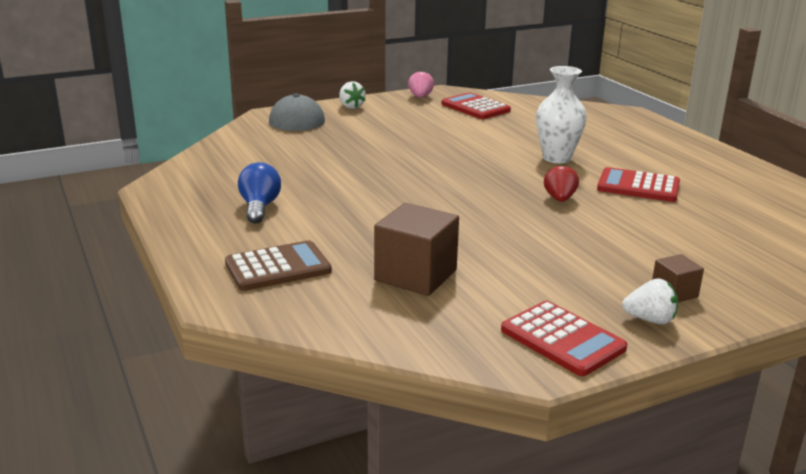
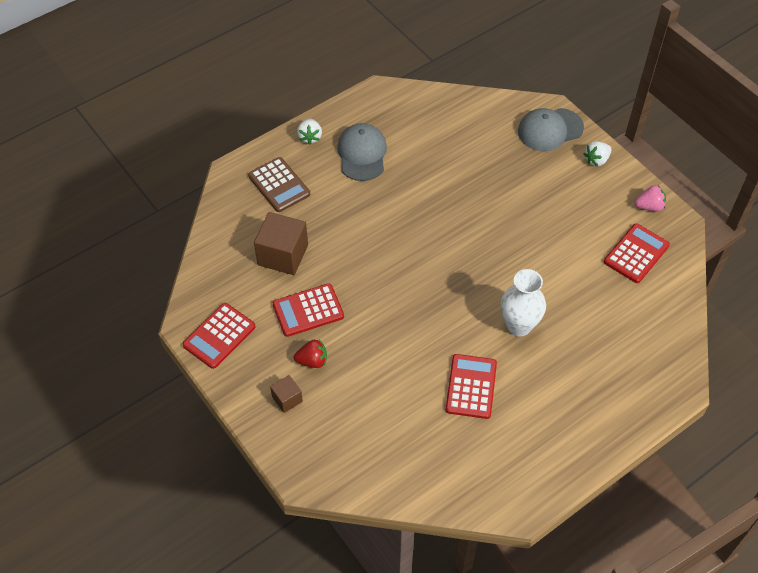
camera: 80 degrees right, 30 degrees up
blue light bulb [238,162,281,224] -> grey cap [337,123,387,181]
red strawberry [544,164,579,202] -> red strawberry moved to [294,340,327,368]
white strawberry [622,278,678,324] -> white strawberry moved to [297,119,322,145]
none -> red calculator [273,283,344,337]

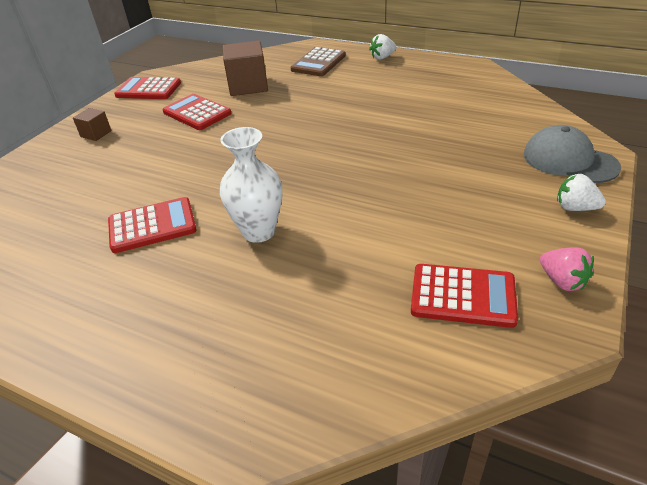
camera: 65 degrees right, 15 degrees down
red strawberry [294,340,327,368] -> none
grey cap [337,123,387,181] -> none

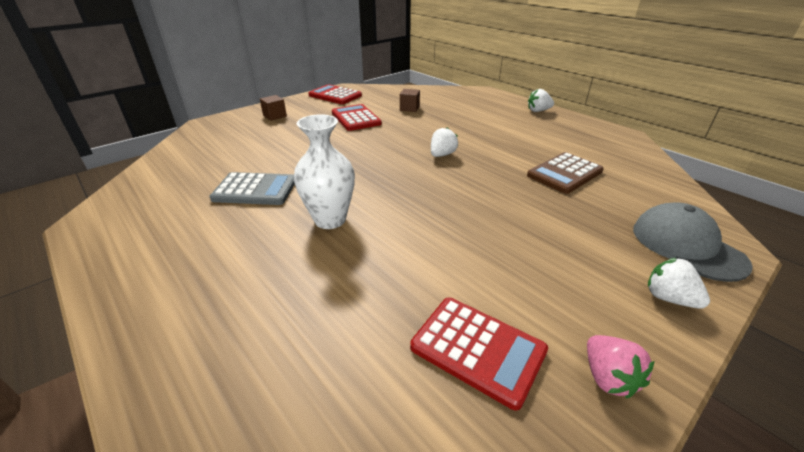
camera: 20 degrees right, 5 degrees down
red calculator [108,197,197,253] -> grey calculator [209,172,295,205]
brown cube [223,41,268,96] -> brown cube [400,89,420,112], size x0.52
brown calculator [291,47,346,76] -> brown calculator moved to [527,152,604,194]
none -> white strawberry [431,127,458,157]

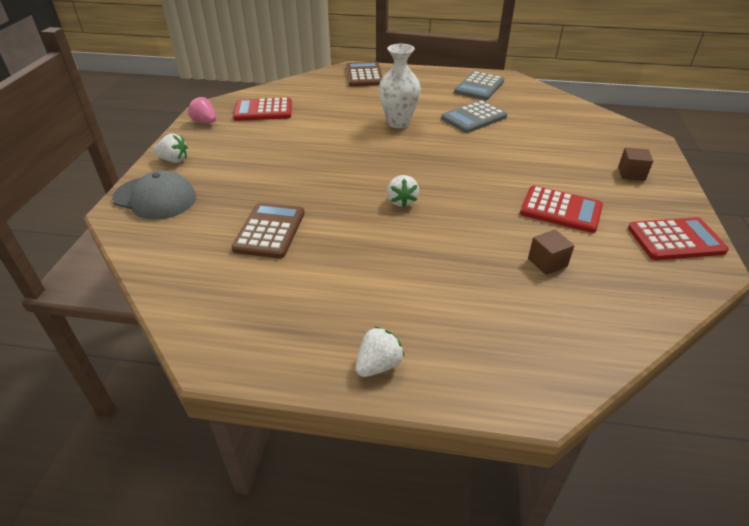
camera: 140 degrees right, 5 degrees up
none -> brown calculator [346,62,383,87]
none -> grey calculator [454,71,504,100]

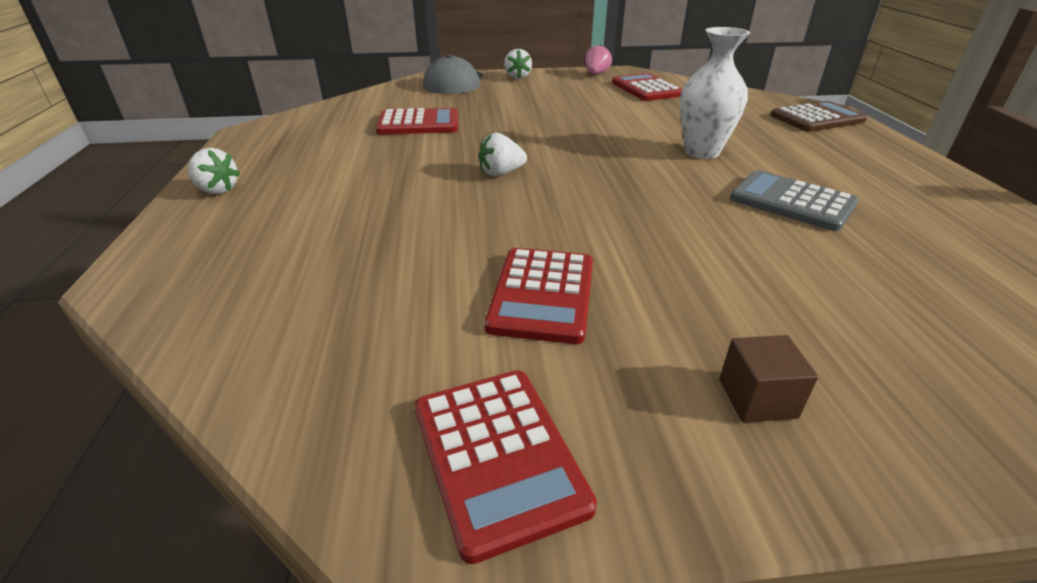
camera: 75 degrees right, 5 degrees down
brown calculator [231,203,305,258] -> red calculator [376,108,458,135]
grey calculator [454,71,504,100] -> none
brown cube [528,230,575,275] -> none

